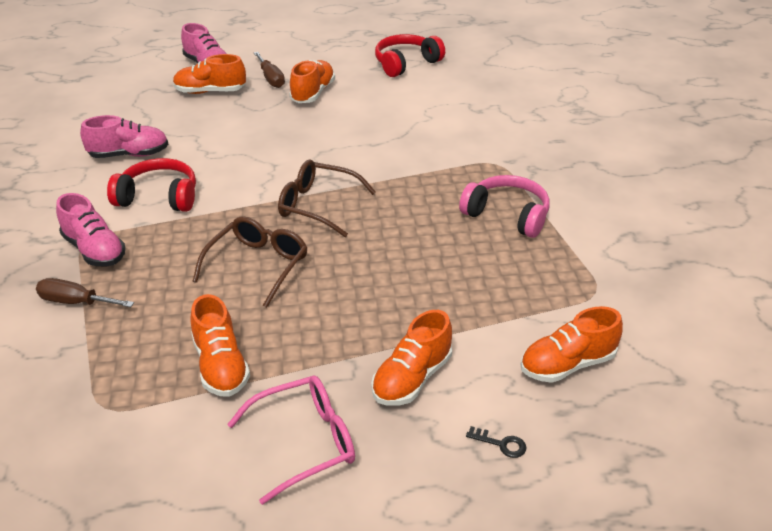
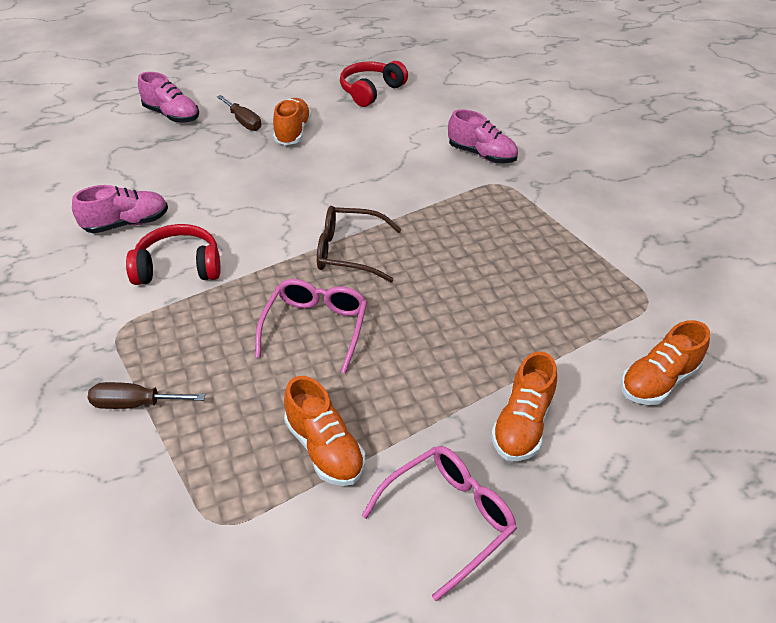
camera: 15 degrees left, 5 degrees up
pink shoe [56,193,126,266] -> pink shoe moved to [448,109,518,163]
orange shoe [173,54,246,94] -> none
brown glasses [192,216,308,308] -> pink glasses [255,279,367,374]
pink headphones [459,175,550,238] -> none
black key [466,426,526,458] -> none

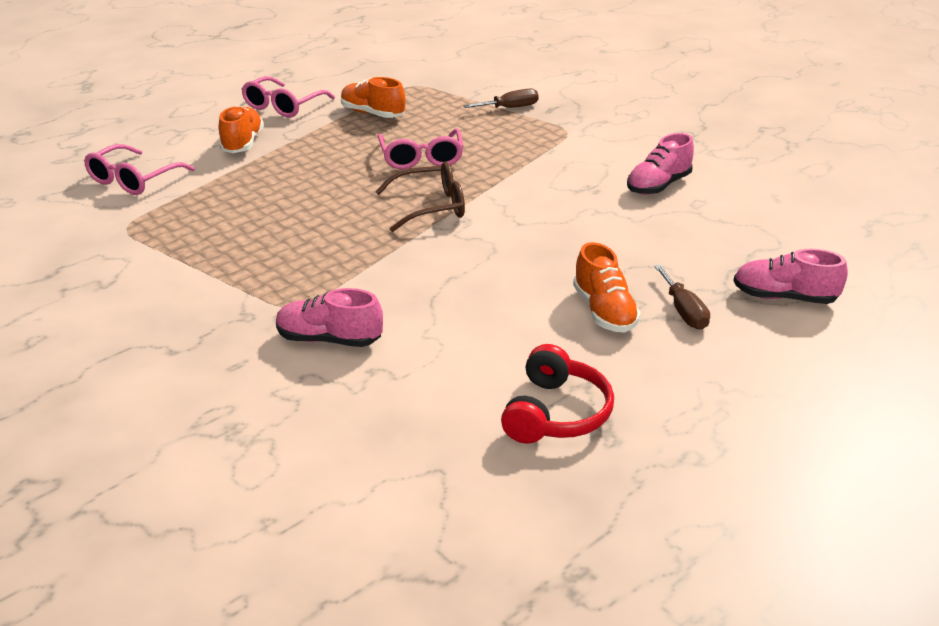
camera: 160 degrees right, 10 degrees down
red headphones [126,224,220,285] -> none
brown screwdriver [217,95,261,131] -> brown screwdriver turned 135 degrees counterclockwise [654,264,710,330]
orange shoe [621,320,710,405] -> pink glasses [84,144,195,195]

